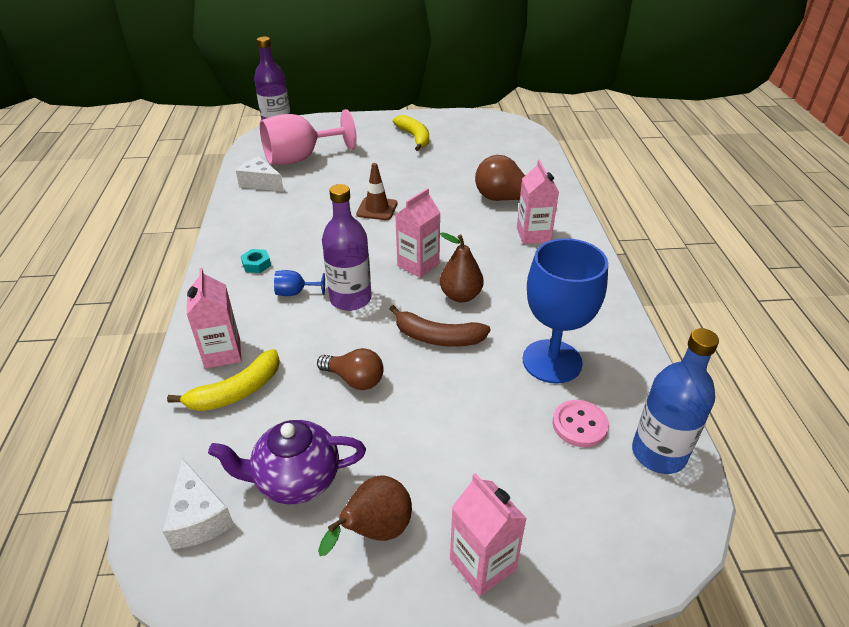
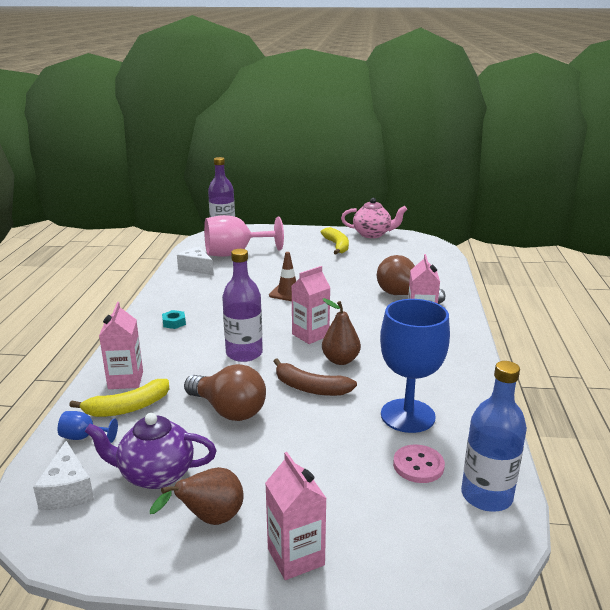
camera: 10 degrees right, 15 degrees down
blue goblet [274,270,325,296] -> blue goblet moved to [58,411,118,443]
brown light bulb [317,348,384,390] -> brown light bulb [184,364,266,421], size x1.52
none -> pink teapot [341,198,407,238]

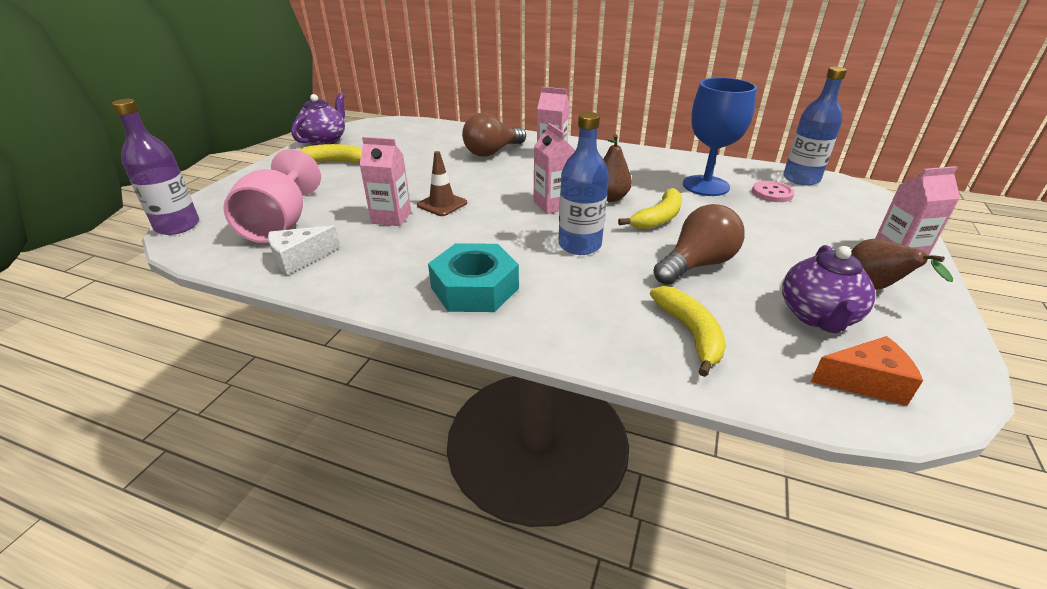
camera: 75 degrees left, 10 degrees up
white cheese [33,441,94,510] -> orange cheese [811,336,923,406]
blue goblet [58,411,118,443] -> none
pink carton [99,302,143,389] -> pink carton moved to [360,137,411,226]
turquoise nut [162,310,186,329] -> turquoise nut [428,243,519,312], size x2.39
purple bottle [222,249,263,362] -> blue bottle [558,112,609,255]
brown banana [273,358,357,396] -> yellow banana [618,188,682,230]
pink teapot [341,198,407,238] -> purple teapot [291,93,345,146]

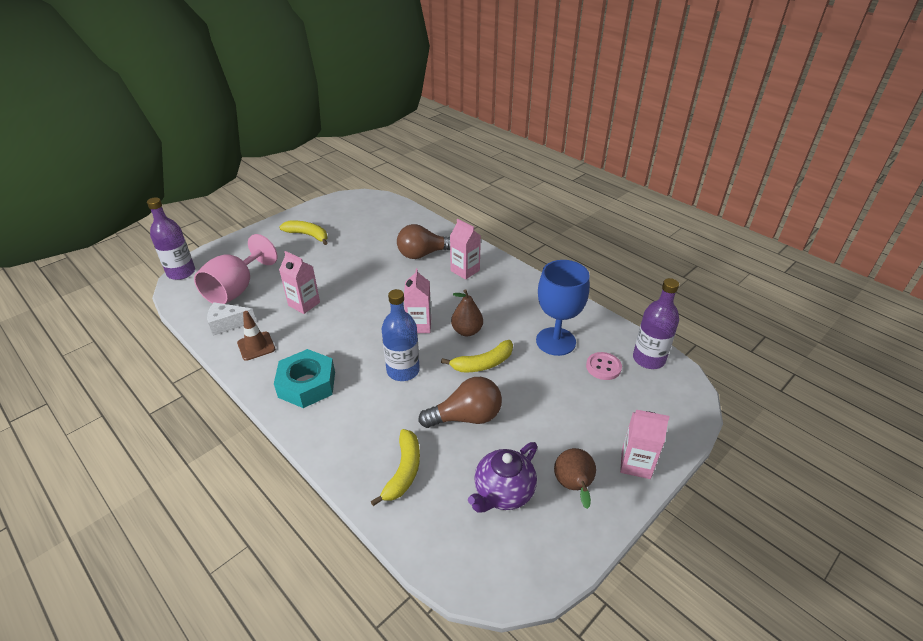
camera: 25 degrees right, 5 degrees up
purple teapot [291,93,345,146] -> none
brown traffic cone [417,151,467,216] -> brown traffic cone moved to [237,311,275,361]
blue bottle [783,67,847,185] -> purple bottle [633,278,679,369]
orange cheese [811,336,923,406] -> none

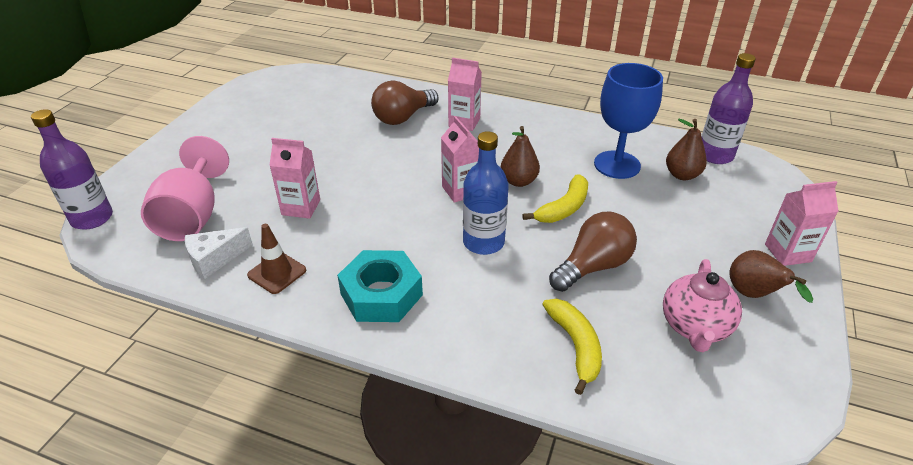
camera: 25 degrees left, 0 degrees up
yellow banana [279,220,327,245] -> none
purple teapot [468,442,537,513] -> pink teapot [663,259,742,352]
pink button [586,352,622,380] -> brown pear [666,119,707,180]

